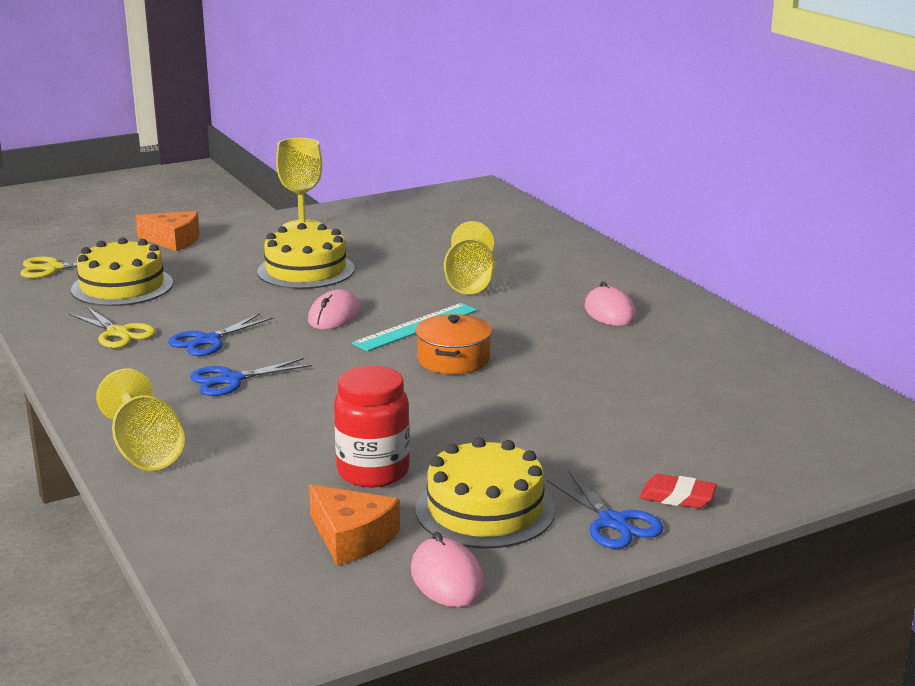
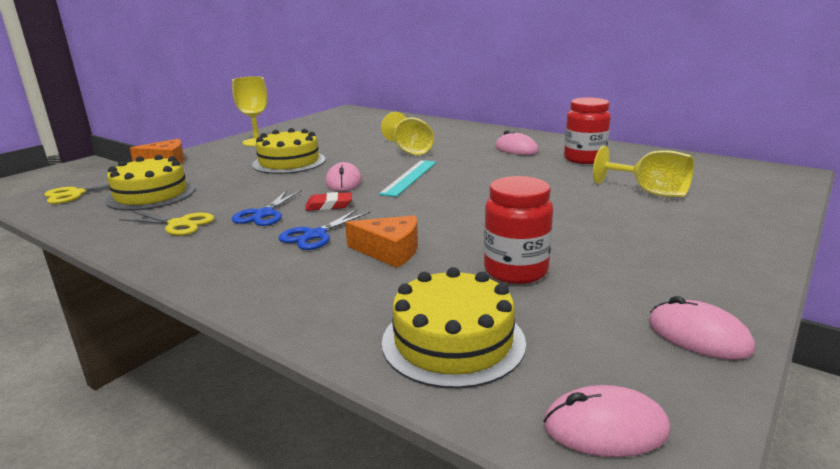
camera: 25 degrees left, 0 degrees up
yellow goblet [96,369,185,471] -> yellow goblet moved to [593,146,694,197]
orange cheese [309,485,400,565] -> orange cheese moved to [345,215,418,268]
orange pot [415,314,492,374] -> none
yellow cake [415,437,555,549] -> yellow cake moved to [382,267,526,389]
blue scissors [547,472,663,549] -> none
red eraser [640,474,717,508] -> red eraser moved to [305,192,352,211]
none -> pink mouse [543,385,671,457]
none -> red jar [564,97,611,164]

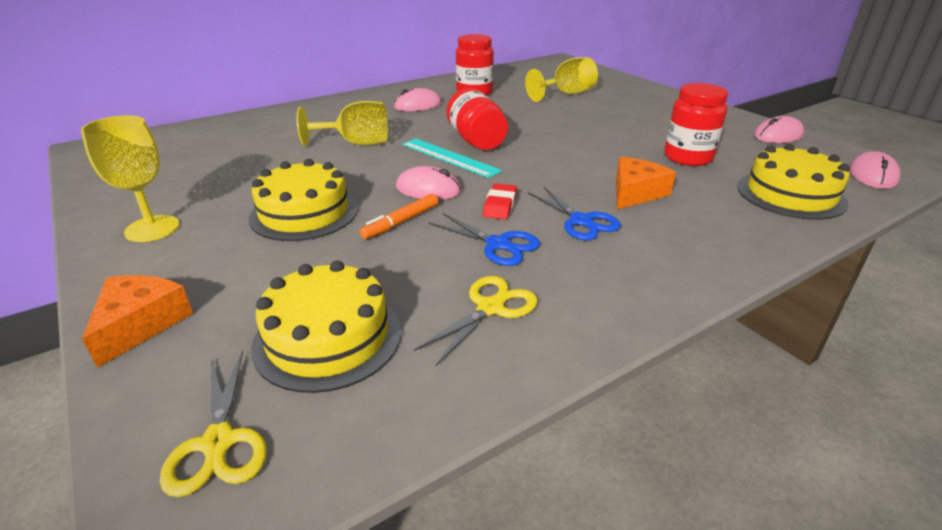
camera: 70 degrees left, 10 degrees up
none -> orange marker [360,194,438,239]
none -> red jar [447,88,508,150]

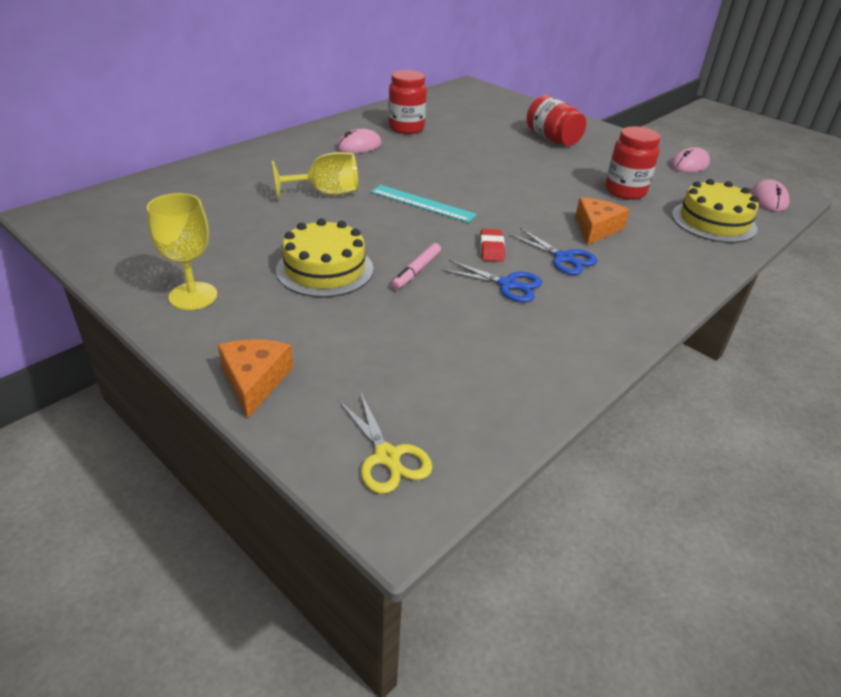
camera: 15 degrees left, 5 degrees up
yellow cake [251,260,401,393] -> none
orange marker [360,194,438,239] -> pink marker [391,243,441,290]
pink mouse [396,166,461,200] -> none
yellow scissors [414,276,538,366] -> none
red jar [447,88,508,150] -> red jar moved to [527,95,586,146]
yellow goblet [525,57,598,102] -> none

